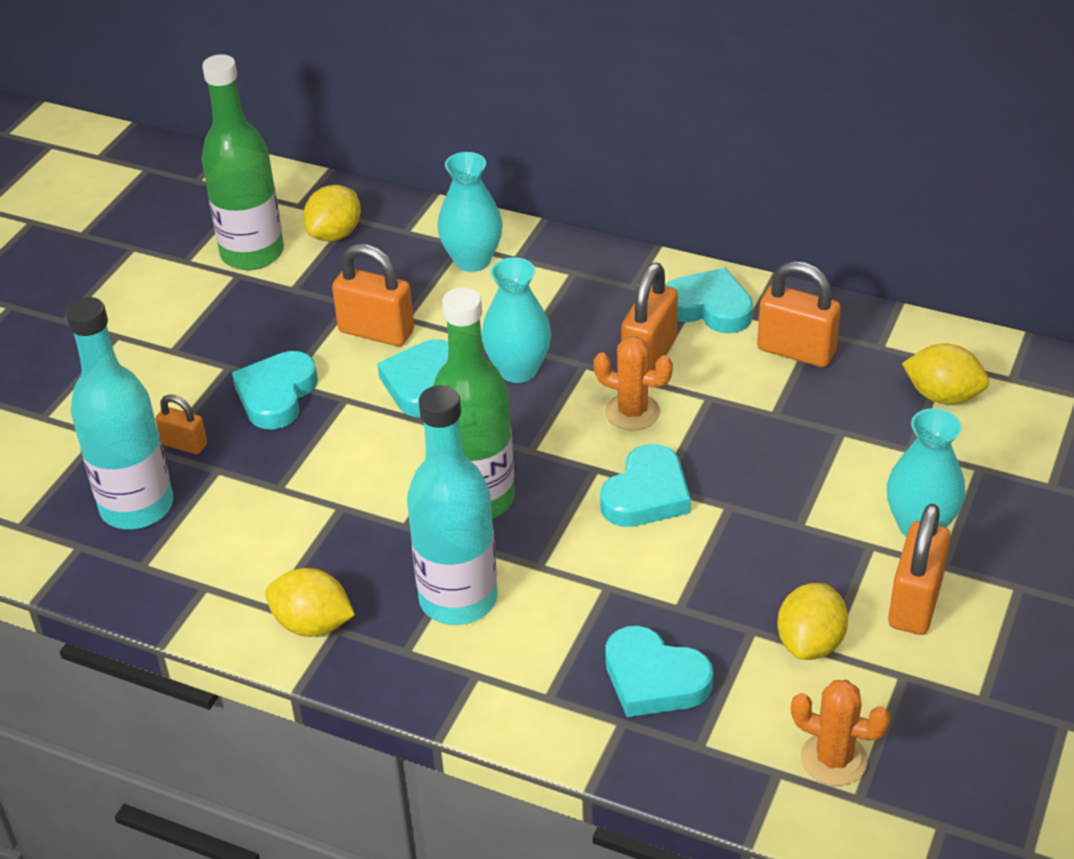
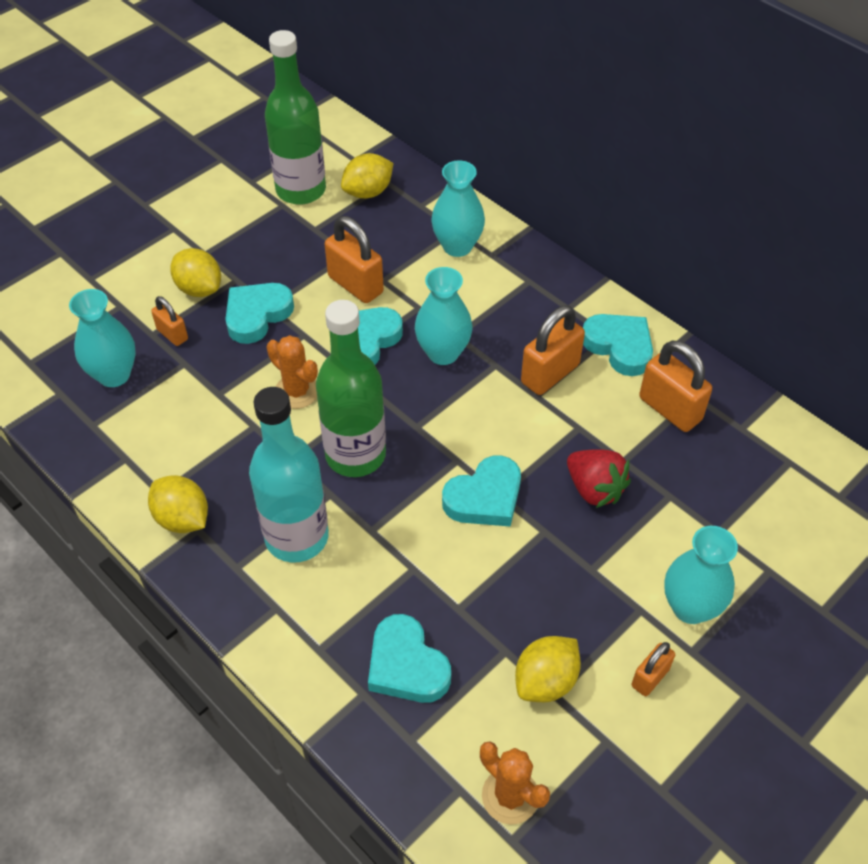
camera: 20 degrees right, 10 degrees up
turquoise bottle [66,297,173,529] -> turquoise vase [69,289,136,387]
orange cactus [593,336,673,431] -> orange cactus moved to [267,335,318,409]
orange padlock [888,504,950,635] -> orange padlock [631,642,675,696], size x0.57
yellow lemon [902,344,989,404] -> yellow lemon moved to [170,248,221,297]
none -> red strawberry [567,449,631,508]

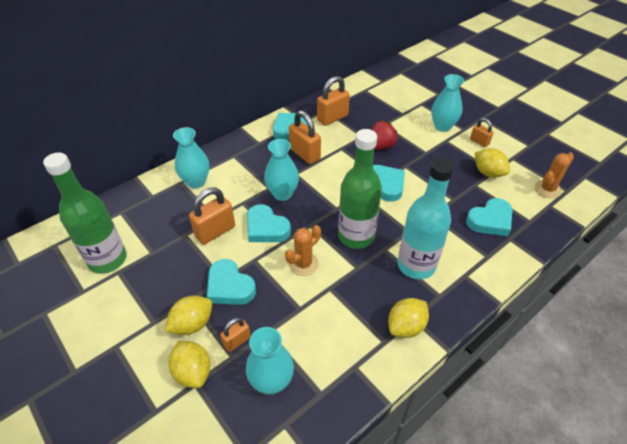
camera: 85 degrees left, 5 degrees down
yellow lemon [341,153,393,199] -> yellow lemon moved to [169,341,210,388]

